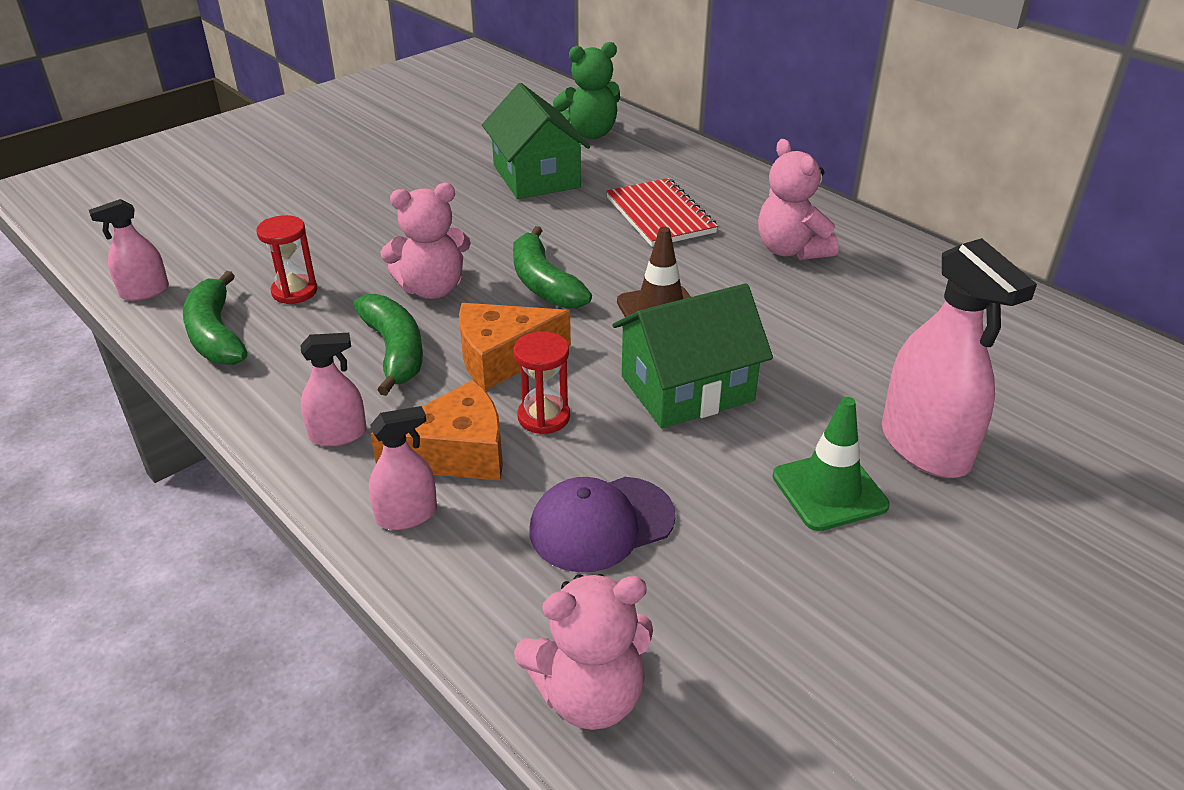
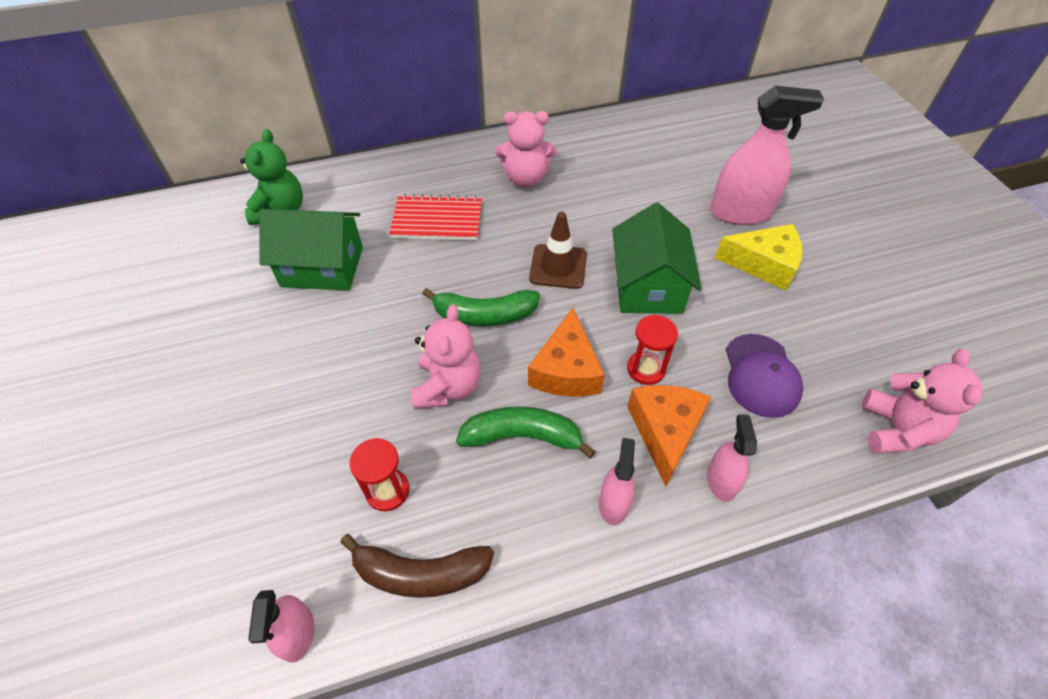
camera: 65 degrees left, 15 degrees up
green banana [183,271,248,365] -> brown banana [340,534,494,598]
green traffic cone [772,397,890,531] -> yellow cheese [715,224,802,291]

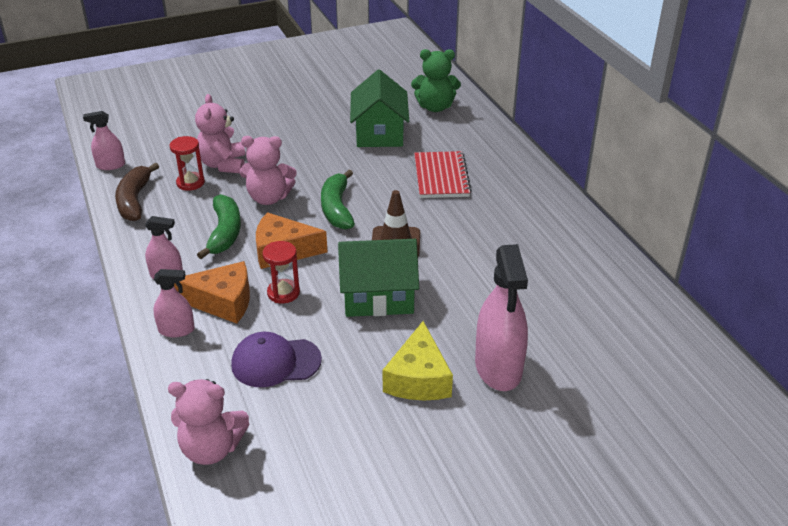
camera: 85 degrees right, 15 degrees down
pink teddy bear [495,111,556,188] -> pink teddy bear moved to [195,94,245,173]

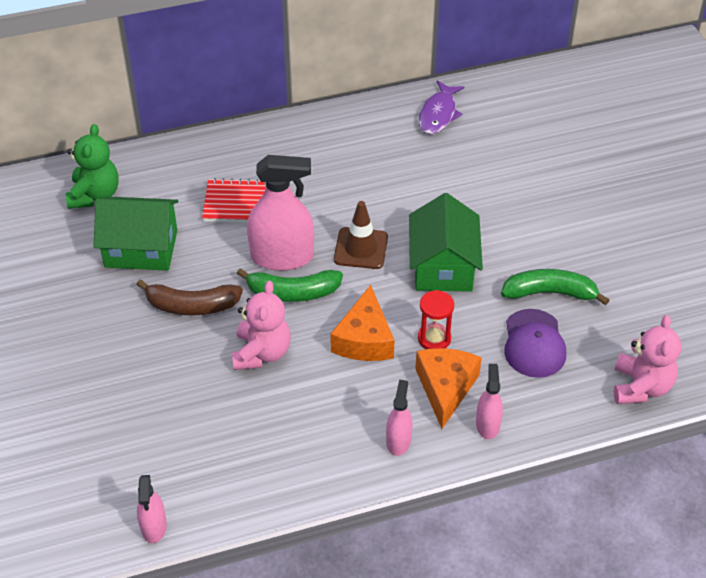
camera: 85 degrees left, 10 degrees up
brown banana [115,163,159,221] -> brown banana moved to [136,279,243,316]
red hourglass [170,136,205,191] -> none
pink teddy bear [195,94,245,173] -> none
green banana [197,194,241,259] -> green banana moved to [501,269,609,305]
yellow cheese [383,321,453,400] -> none
pink spray bottle [475,244,528,391] -> pink spray bottle moved to [247,155,314,271]
none -> purple fish [419,80,464,134]

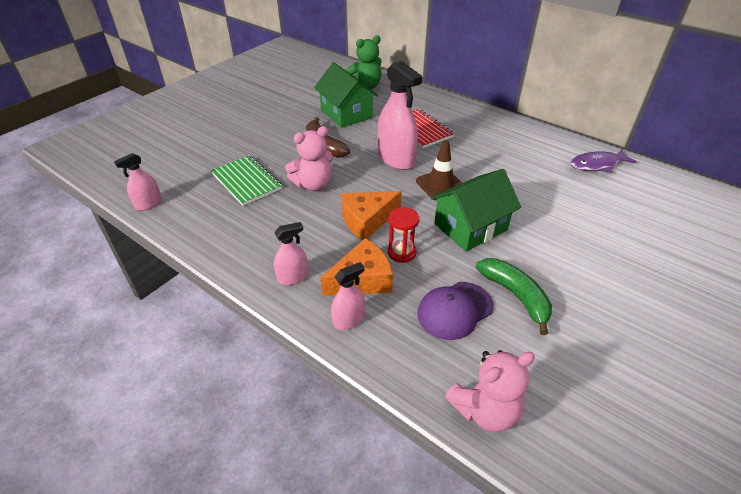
camera: 55 degrees right, 5 degrees down
green banana [237,268,343,302] -> none
none -> green notebook [211,155,282,206]

